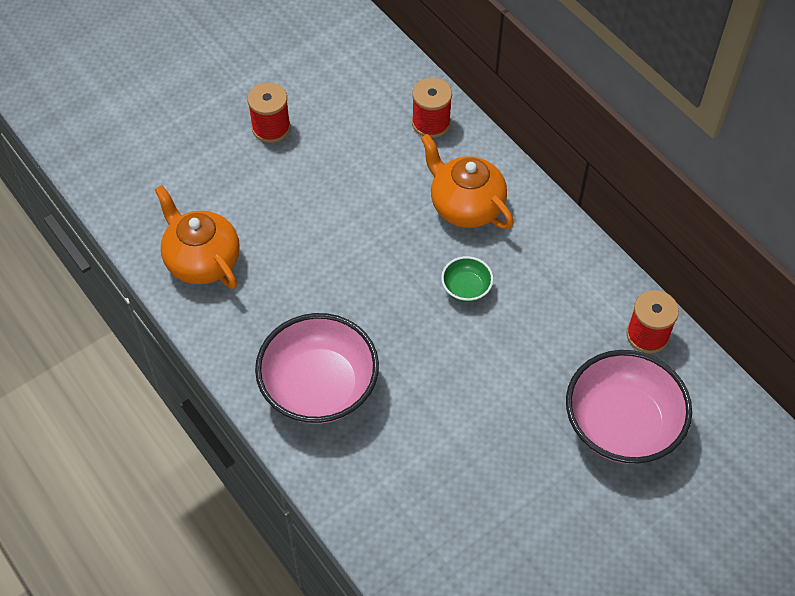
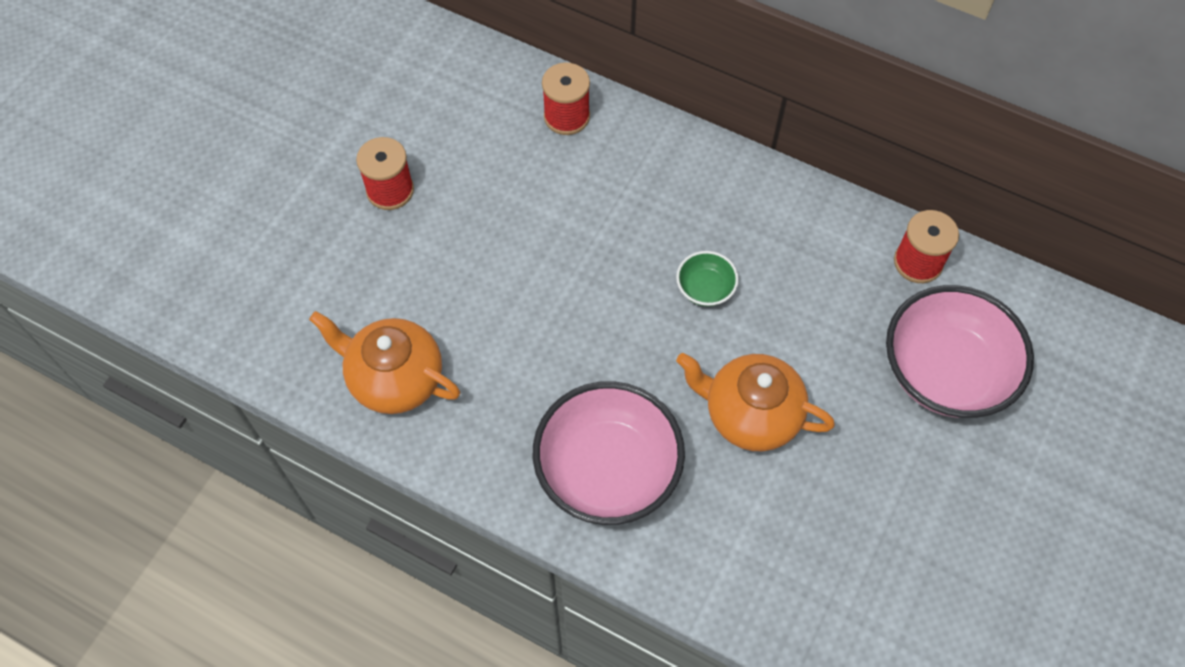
camera: 25 degrees left, 5 degrees up
orange teapot [421,134,514,229] -> orange teapot moved to [676,353,835,451]

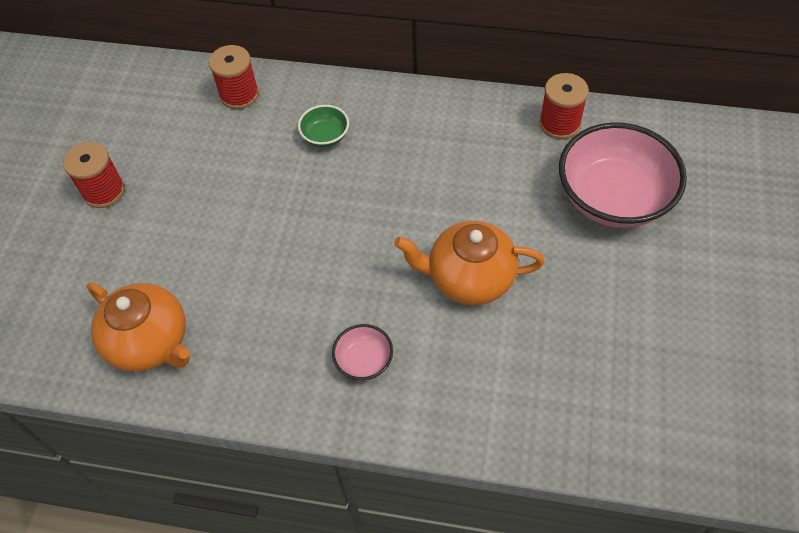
camera: 15 degrees left, 5 degrees down
orange teapot [309,311,460,414] -> orange teapot turned 150 degrees counterclockwise [87,283,190,372]
pink bowl [533,381,685,525] -> pink bowl [332,324,393,380], size x0.45
green bowl [676,251,739,307] -> green bowl moved to [298,105,349,147]

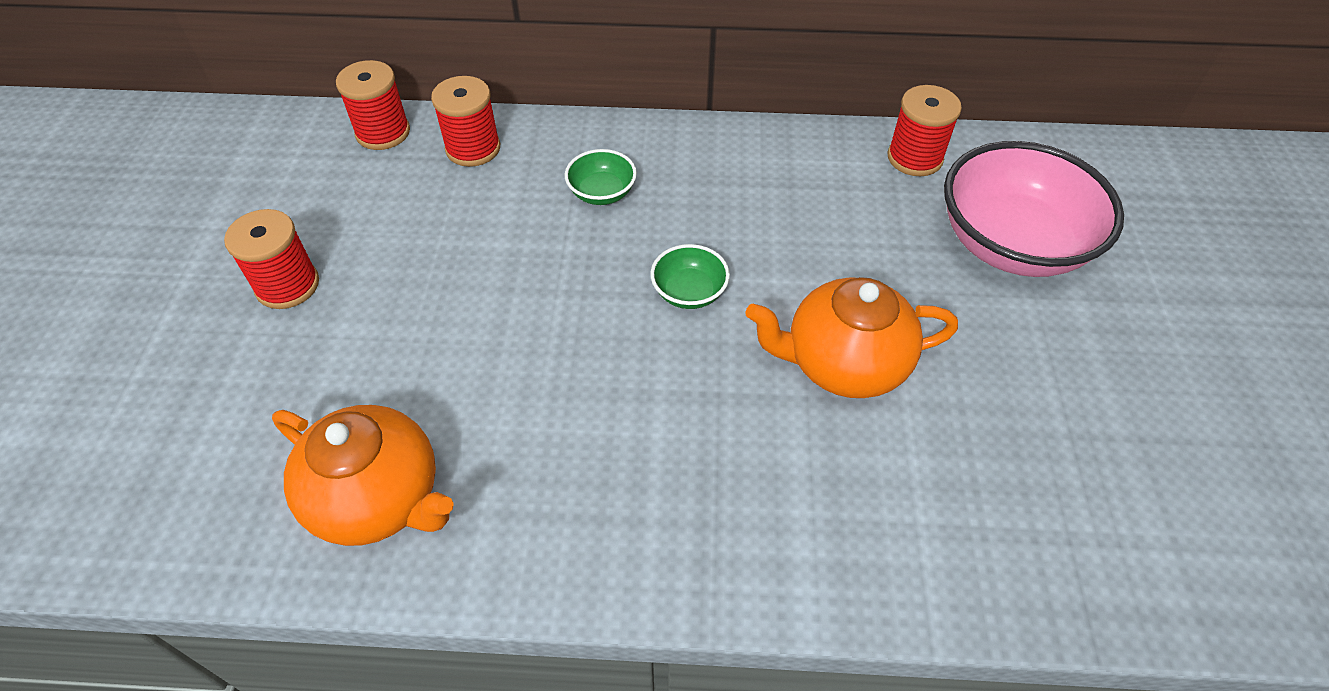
camera: 10 degrees left, 5 degrees down
pink bowl [332,324,393,380] -> none
none -> red spool [336,60,410,150]
none -> green bowl [650,244,730,309]

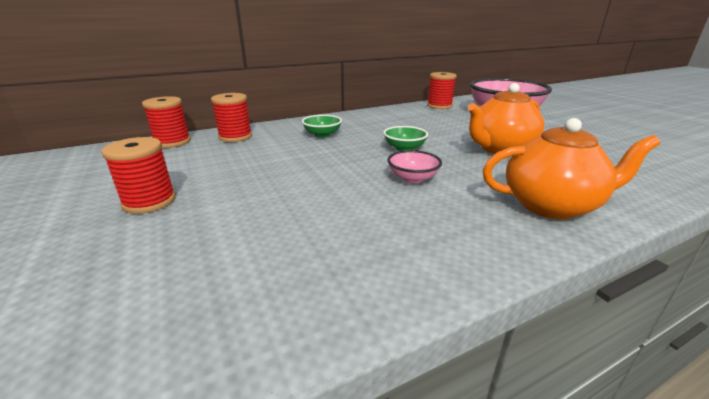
camera: 30 degrees left, 25 degrees down
orange teapot [272,405,454,546] -> orange teapot moved to [483,118,660,220]
none -> pink bowl [387,150,442,183]

